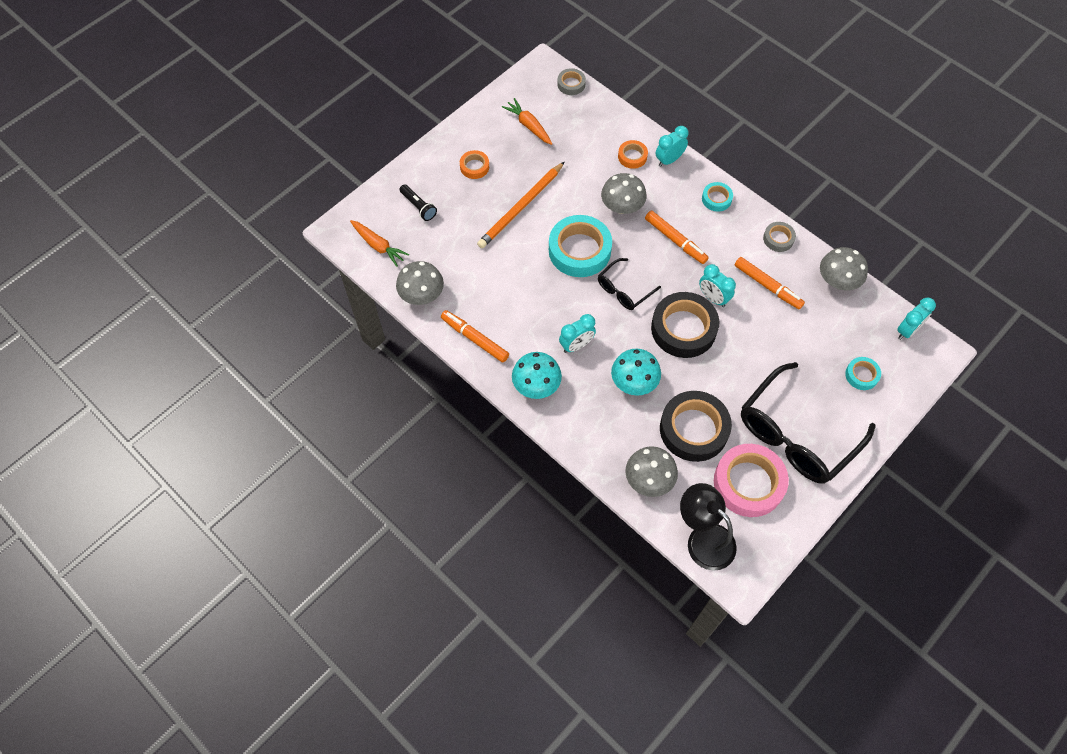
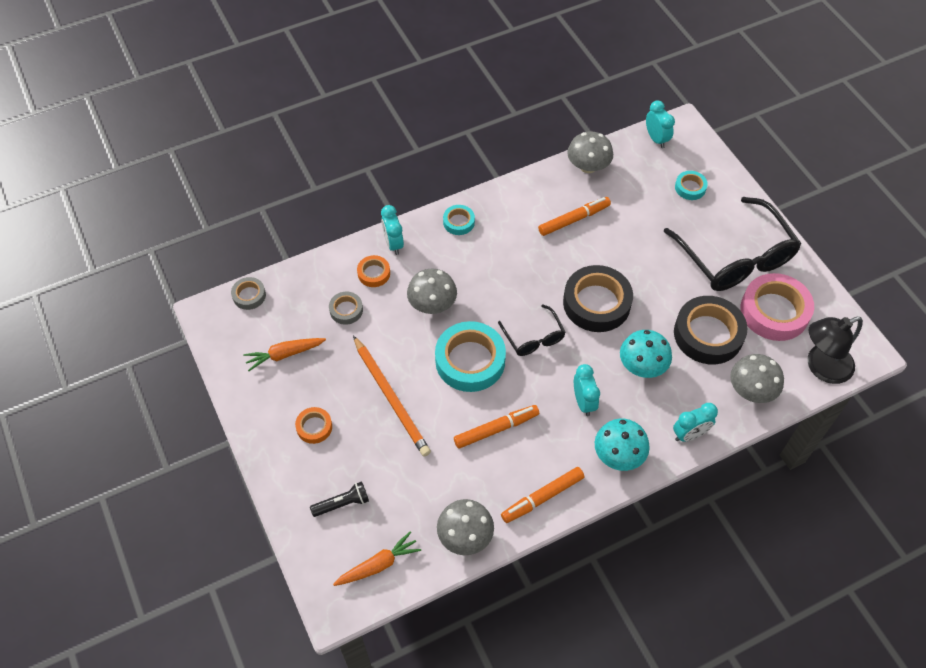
camera: 70 degrees left, 5 degrees down
orange marker [645,210,709,264] -> orange marker moved to [454,405,539,449]
turquoise clock [699,264,736,307] -> turquoise clock moved to [673,403,718,442]
grey tape [763,222,796,252] -> grey tape moved to [329,292,363,325]

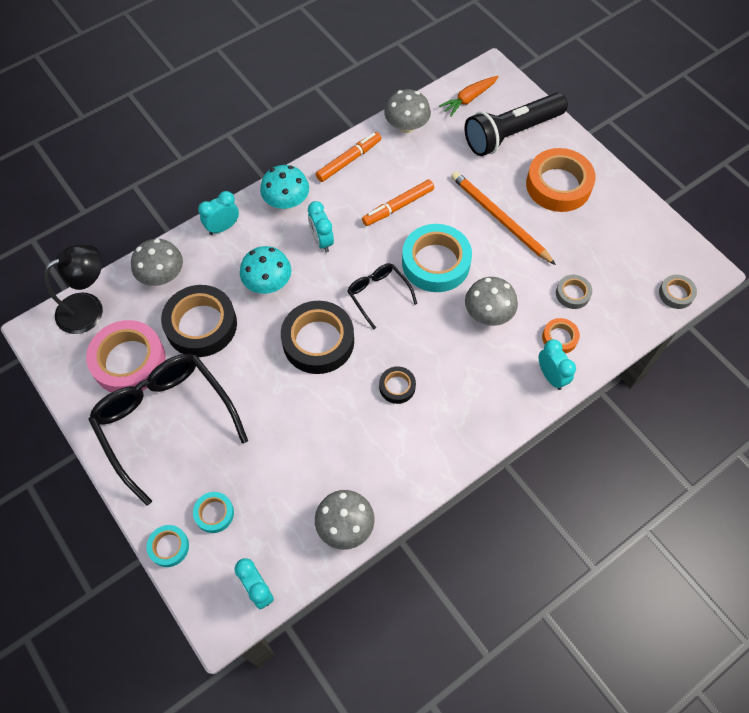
camera: 170 degrees right, 5 degrees up
orange carrot [243,338,326,371] -> none
orange tape [295,407,332,444] -> orange tape [526,148,596,212], size x2.04
black flashlight [310,481,369,517] -> black flashlight [465,92,568,156], size x2.23
turquoise tape [443,205,475,235] -> turquoise tape moved to [146,525,189,567]
orange marker [538,197,611,236] -> none
none -> black tape [379,366,416,404]

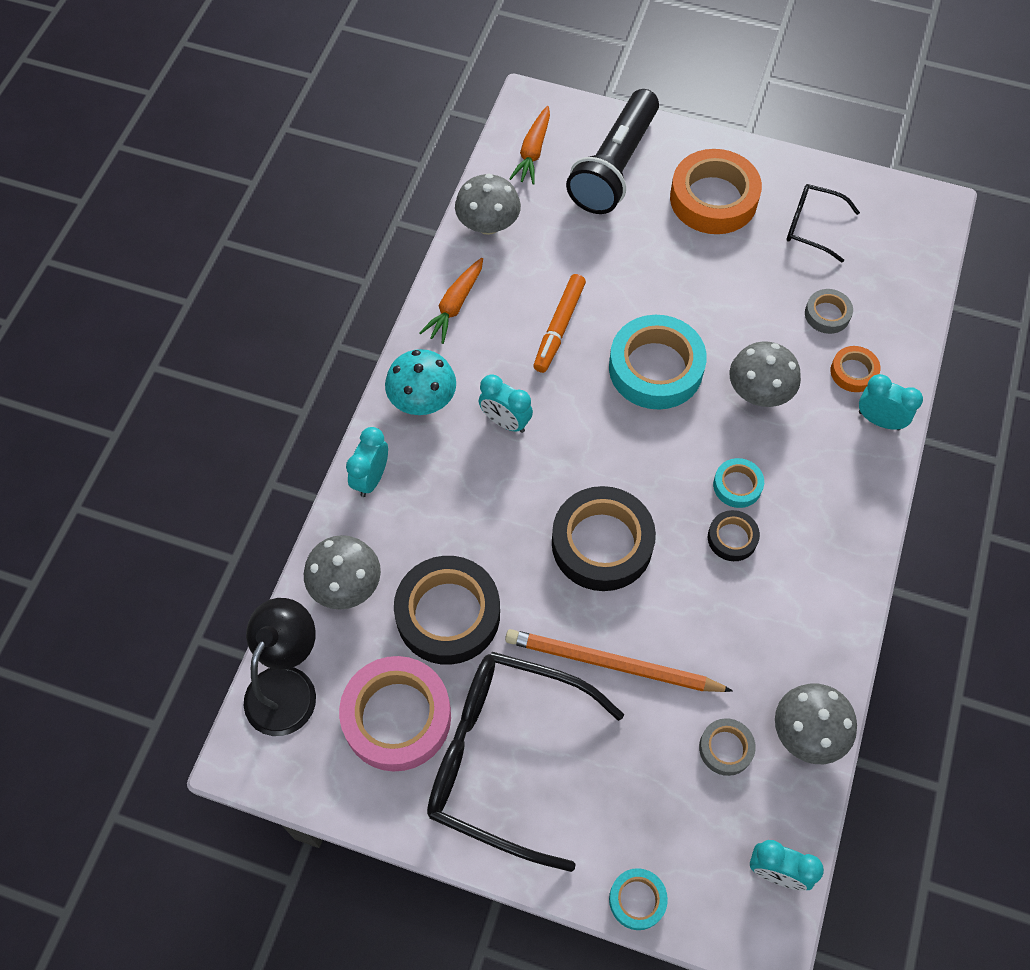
camera: 35 degrees left, 0 degrees up
turquoise tape [193,492,234,533] -> turquoise tape moved to [713,458,764,508]
turquoise mushroom [240,246,292,294] -> none
orange marker [316,132,381,182] -> orange carrot [419,258,483,344]
black glasses [347,263,417,329] -> black glasses moved to [787,184,860,263]
orange pencil [451,171,556,265] -> orange pencil moved to [505,629,733,692]
grey tape [659,275,697,309] -> grey tape moved to [699,718,756,776]

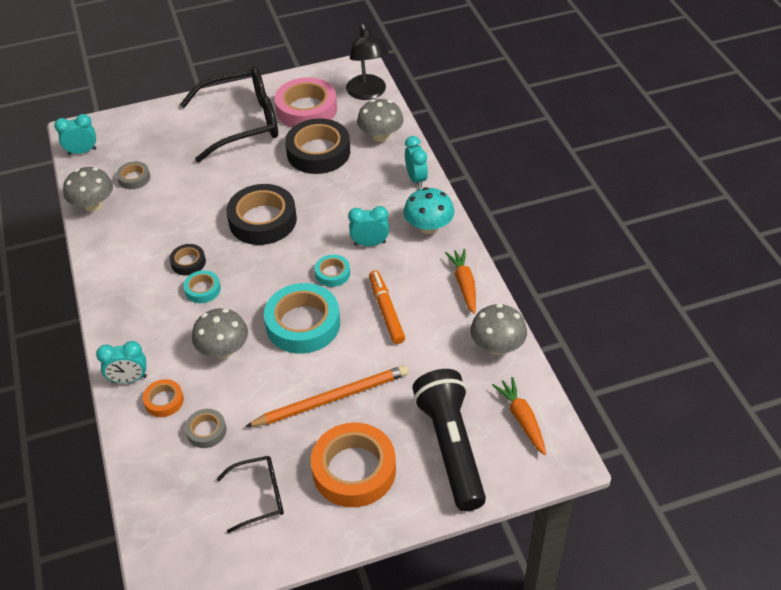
camera: 145 degrees right, 15 degrees down
orange pencil [505,629,733,692] -> orange pencil moved to [245,365,408,427]
turquoise tape [609,868,668,930] -> turquoise tape moved to [315,255,350,287]

